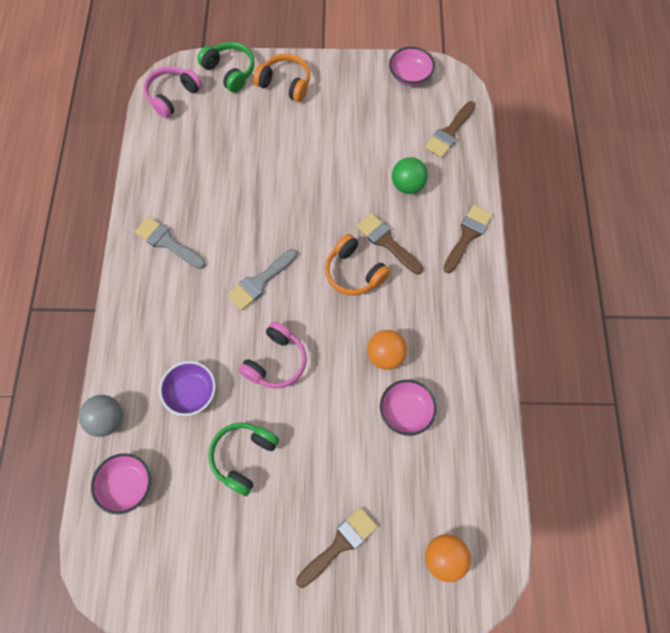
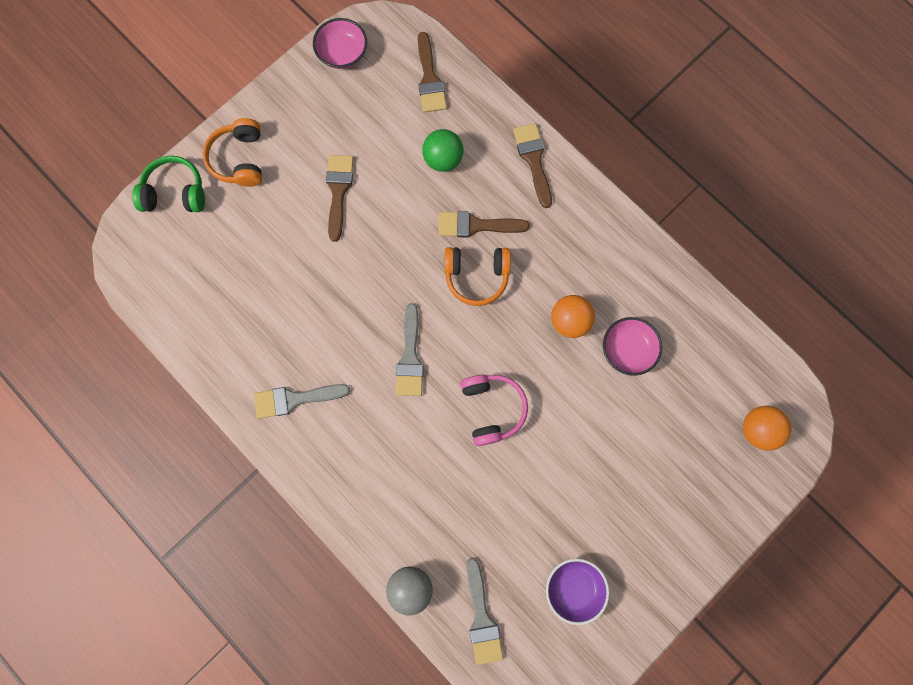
camera: 45 degrees left, 10 degrees up
pink bowl [91,453,151,514] -> grey brush [466,558,503,665]
pink headphones [144,66,203,118] -> none
purple bowl [159,361,216,416] -> purple bowl moved to [546,559,609,625]
green headphones [208,423,279,496] -> none
orange headphones [253,53,310,102] -> orange headphones turned 75 degrees counterclockwise [202,118,262,187]
brown brush [296,507,378,588] -> brown brush moved to [326,155,353,242]

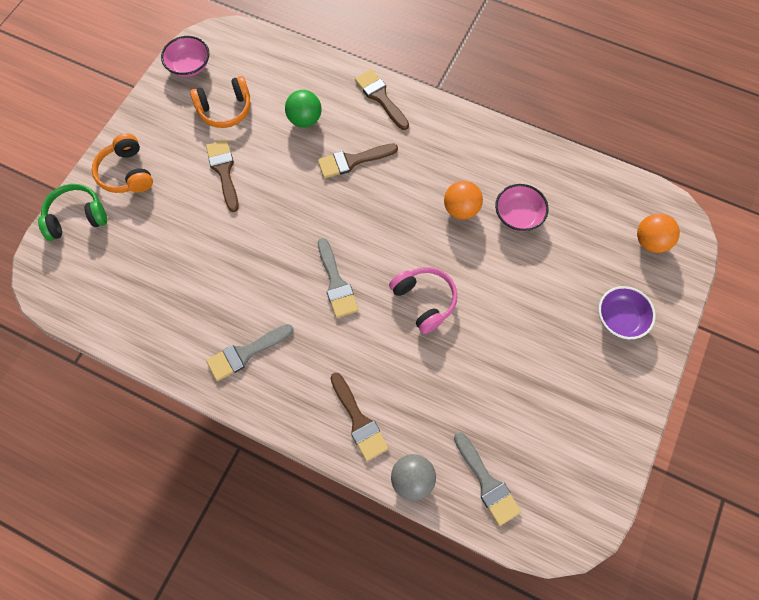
camera: 20 degrees left, 10 degrees down
brown brush [418,32,447,112] -> brown brush moved to [330,372,389,461]
orange headphones [444,247,511,306] -> orange headphones moved to [190,76,250,128]
purple bowl [546,559,609,625] -> purple bowl moved to [599,286,656,339]

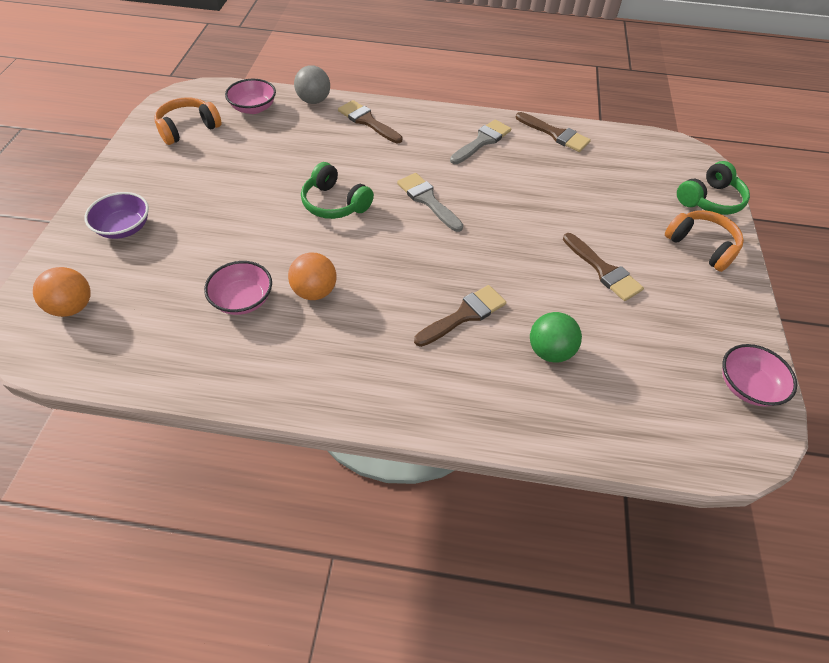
camera: 160 degrees right, 15 degrees down
orange headphones [190,76,250,128] -> orange headphones moved to [154,97,222,145]
brown brush [355,69,409,130] -> brown brush moved to [516,112,591,152]
pink headphones [389,267,457,334] -> green headphones [301,162,374,219]
grey brush [454,432,521,526] -> pink bowl [225,79,276,114]

